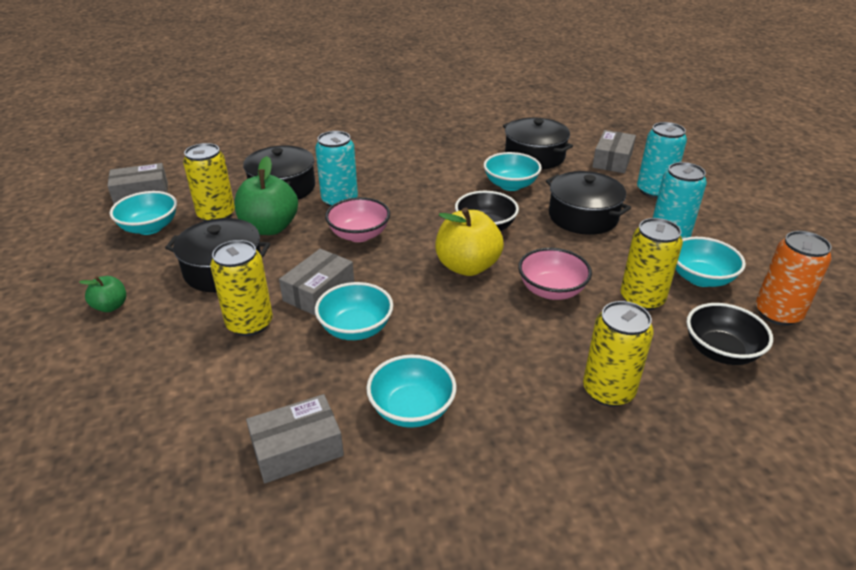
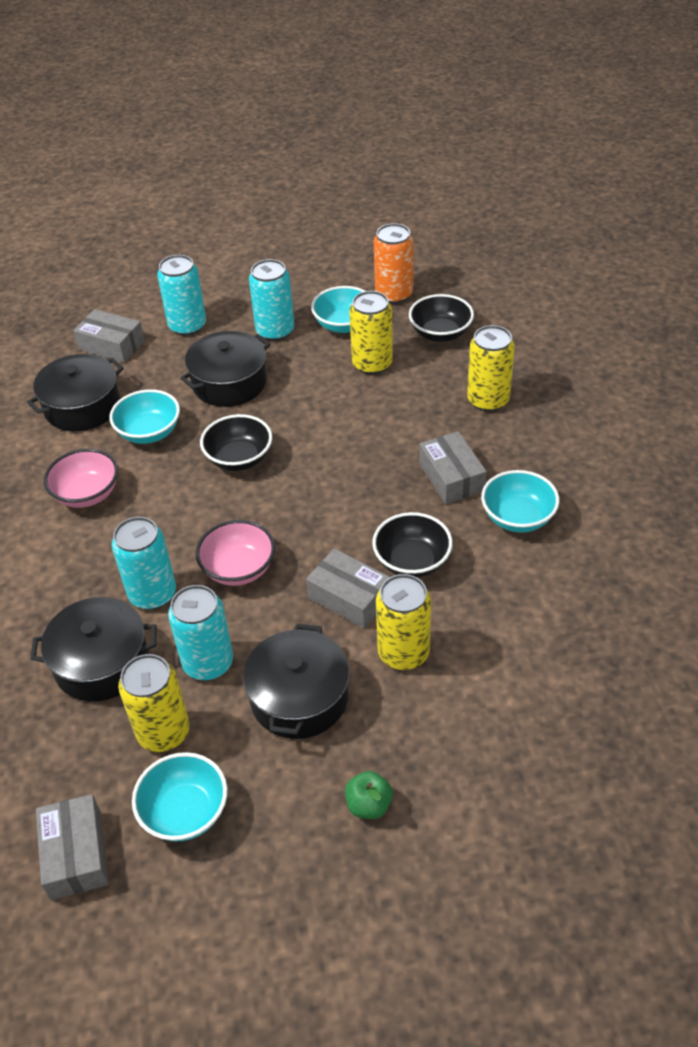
camera: 85 degrees left, 10 degrees up
green apple [235,156,298,235] -> turquoise can [168,585,233,680]
grey box [246,394,344,483] -> grey box moved to [419,431,487,504]
turquoise bowl [315,282,393,340] -> black bowl [372,512,453,578]
yellow apple [435,208,504,276] -> none
pink bowl [518,248,592,300] -> pink bowl moved to [44,449,118,508]

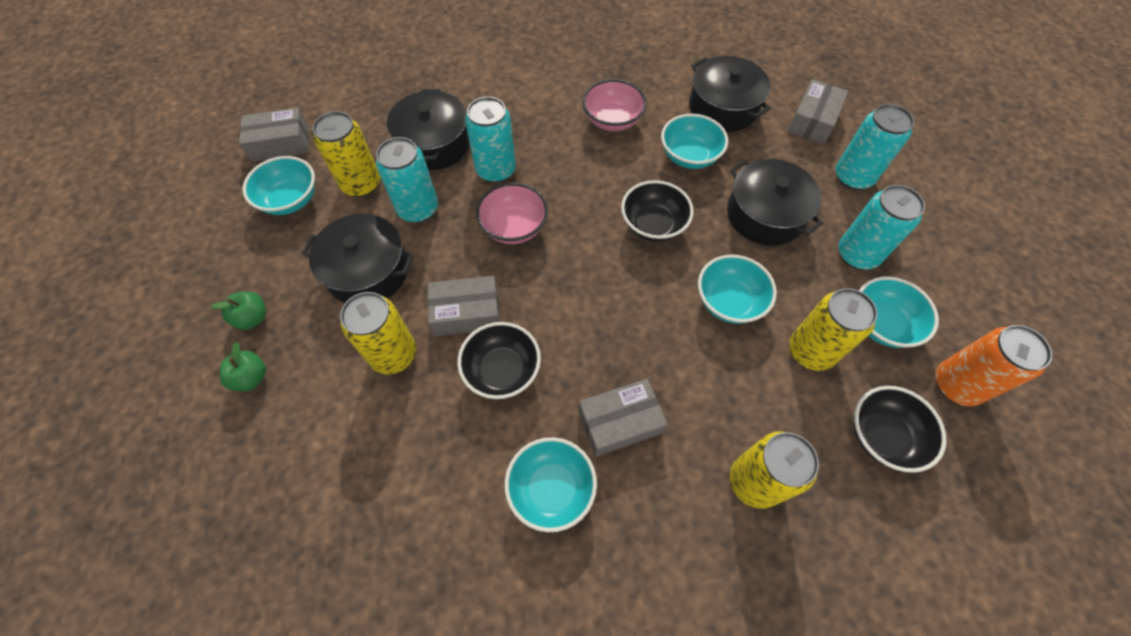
camera: 90 degrees right, 15 degrees up
grey box [306,548,390,628] -> grey box turned 45 degrees clockwise [427,276,500,336]
none -> green apple [219,342,266,391]
none -> turquoise bowl [698,255,777,324]

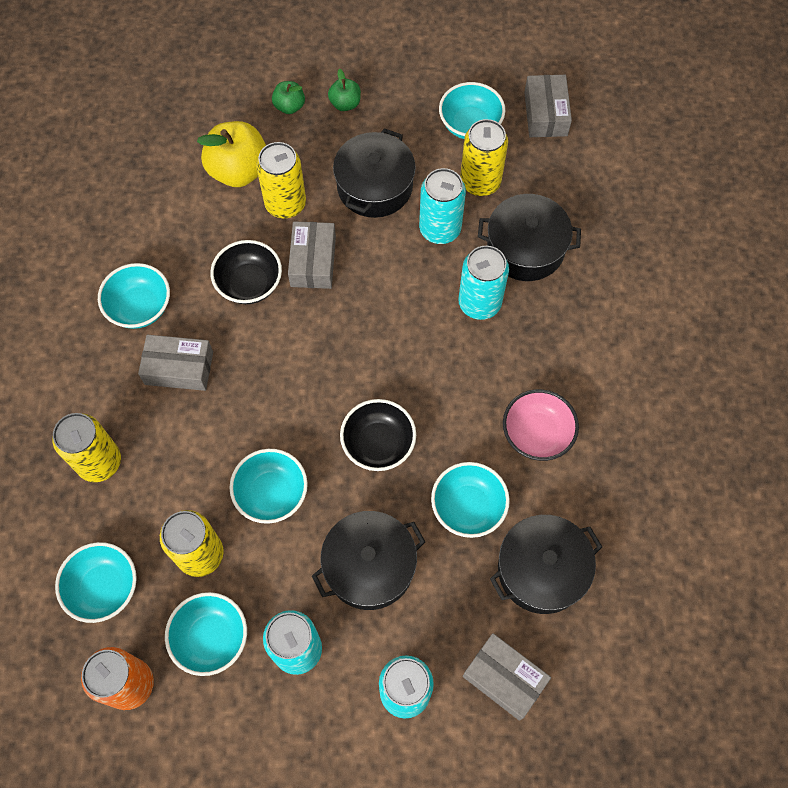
camera: 100 degrees right, 5 degrees up
pink bowl [476,183,548,244] -> none
grey box [579,379,668,457] -> grey box turned 75 degrees counterclockwise [138,335,213,391]
black bowl [854,386,947,473] -> turquoise bowl [55,542,137,623]
none -> yellow apple [197,121,266,187]

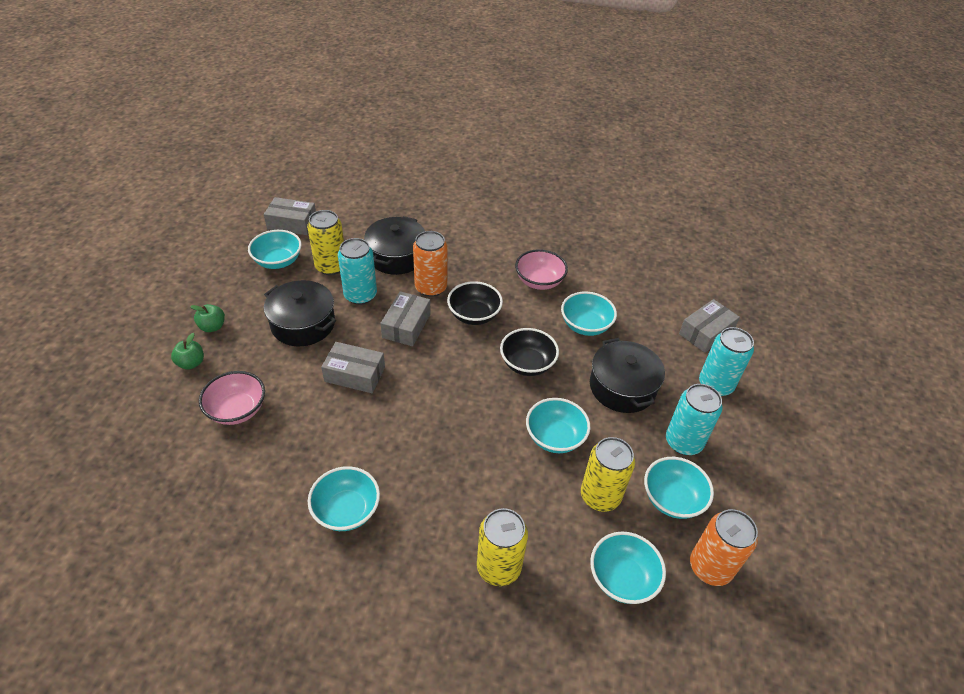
camera: 80 degrees left, 20 degrees down
grey box [138,335,213,391] -> grey box moved to [381,291,431,346]
yellow apple [197,121,266,187] -> pink bowl [199,371,265,425]
black bowl [210,240,282,304] -> black bowl moved to [447,281,503,325]
yellow can [256,142,306,218] -> none
turquoise can [458,246,509,320] -> orange can [413,231,447,297]
black pot [490,515,602,614] -> none

